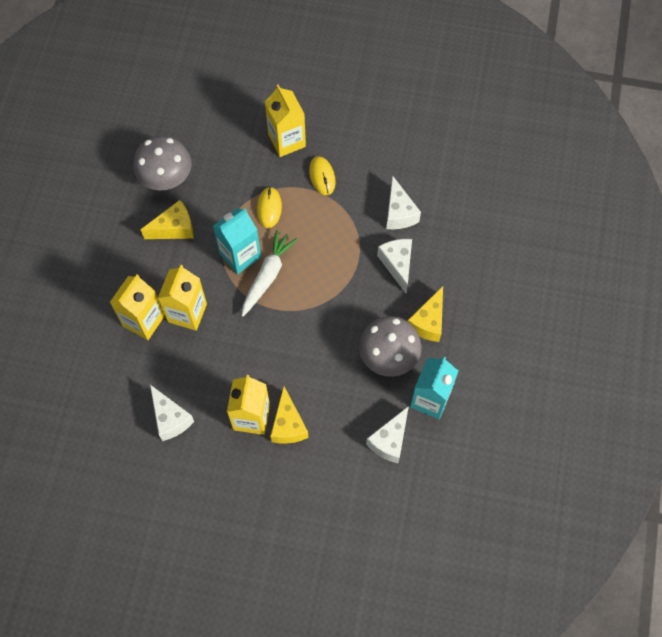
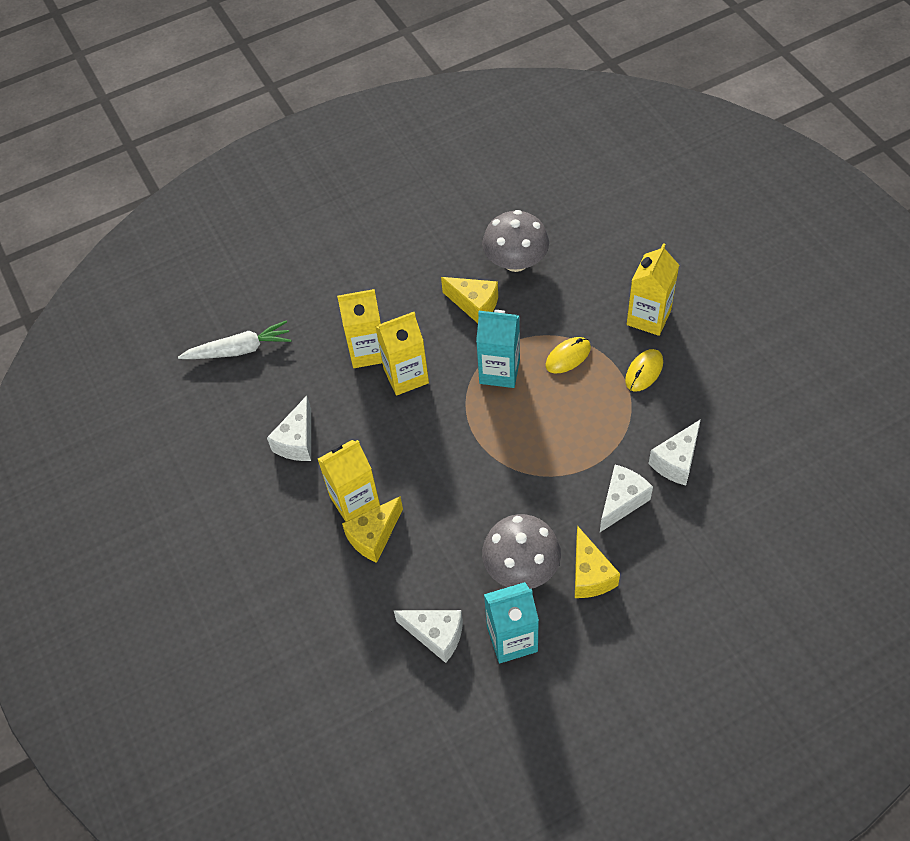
camera: 55 degrees right, 10 degrees down
white carrot [242,230,297,317] -> white carrot moved to [178,321,292,359]
white cheese [366,406,409,463] -> white cheese turned 150 degrees counterclockwise [393,610,463,663]
yellow cheese [408,286,443,342] -> yellow cheese turned 90 degrees counterclockwise [575,526,620,598]

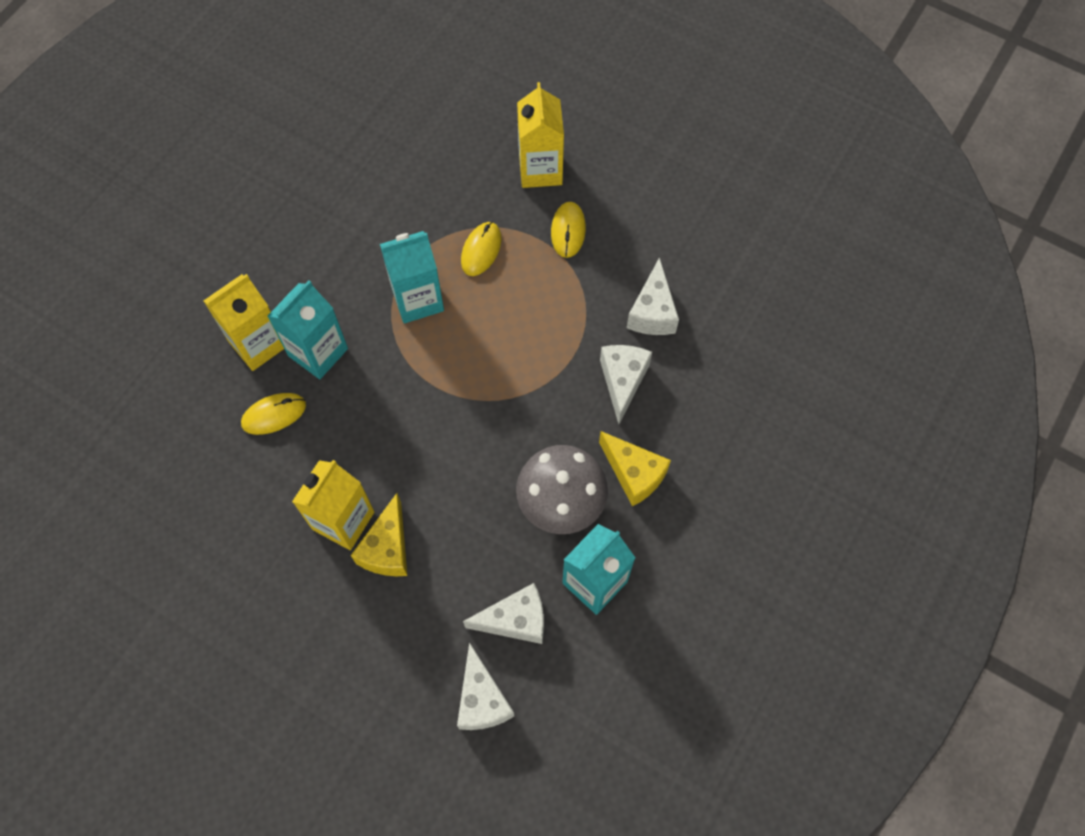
camera: 35 degrees left, 10 degrees up
white carrot [178,321,292,359] -> none
white cheese [267,396,311,461] -> white cheese moved to [457,642,514,730]
yellow carton [375,312,429,395] -> turquoise carton [268,280,348,379]
yellow cheese [441,277,498,323] -> none
grey mushroom [482,210,549,272] -> none
none -> yellow mouse [241,393,306,435]

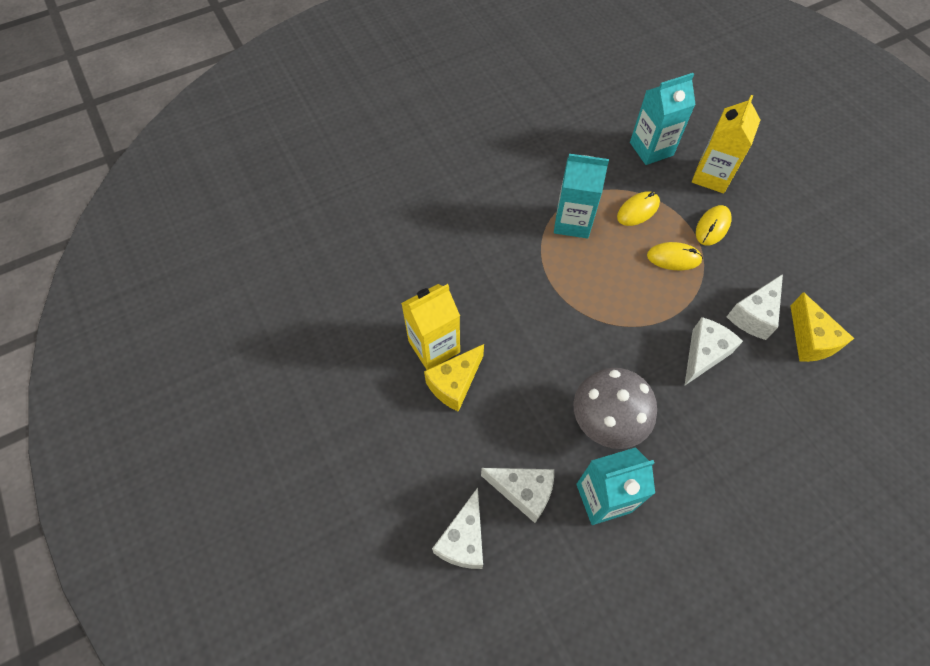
camera: 30 degrees right, 5 degrees down
yellow carton [203,274,284,371] -> none
yellow mouse [241,393,306,435] -> yellow mouse moved to [647,242,703,270]
turquoise carton [268,280,348,379] -> turquoise carton moved to [630,73,696,165]
yellow cheese [599,431,671,506] -> yellow cheese moved to [791,292,854,362]

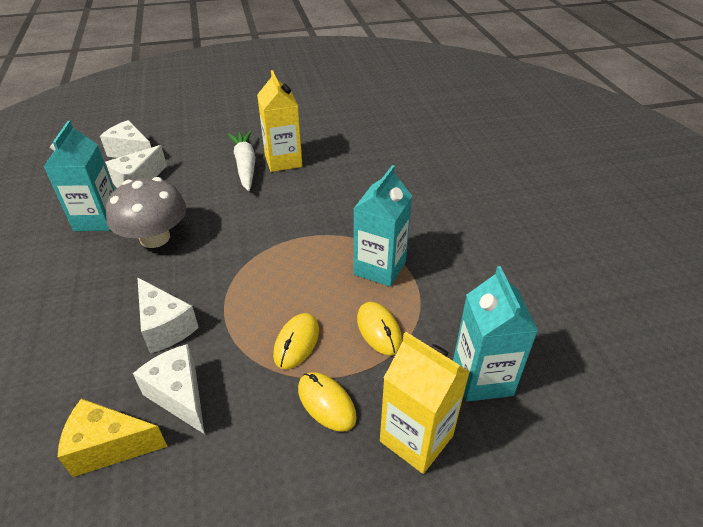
camera: 105 degrees right, 20 degrees down
yellow cheese [424,344,484,412] -> white carrot [227,131,256,191]

